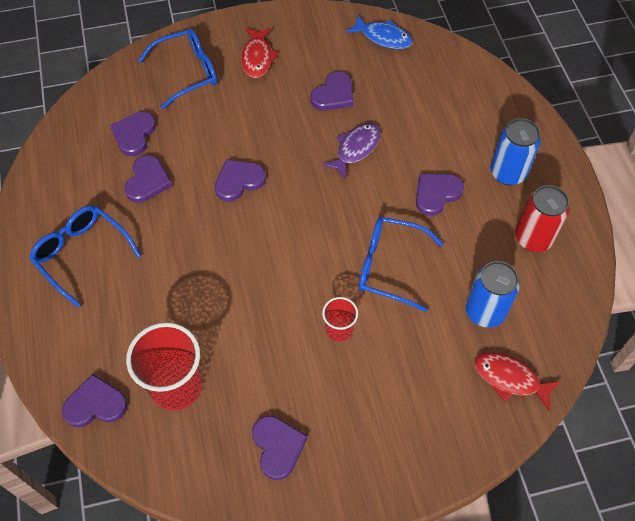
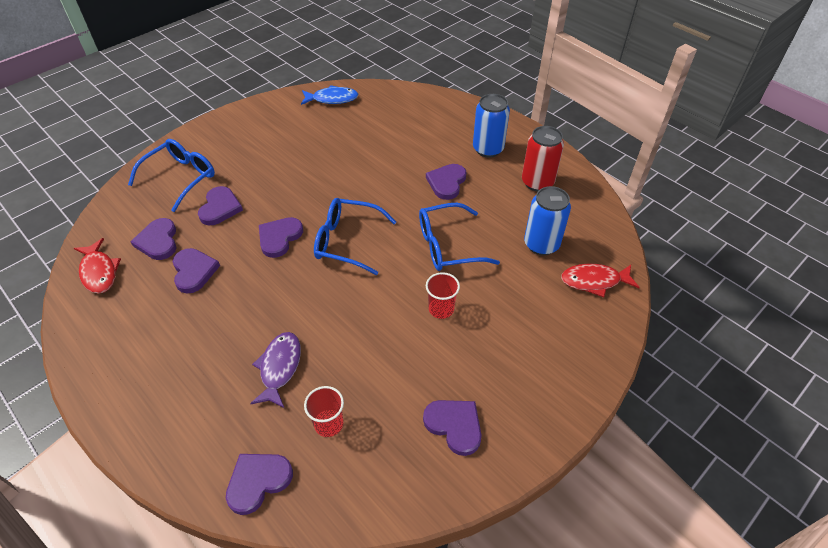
camera: 30 degrees left, 10 degrees down
blue glasses [29,205,141,308] -> blue glasses moved to [314,198,396,275]
red cup [126,322,202,411] -> red cup [304,386,344,437], size x0.53
red fish [241,28,279,78] -> red fish moved to [74,238,121,294]
purple heart [310,71,353,111] -> purple heart moved to [198,186,243,225]
purple fish [322,123,381,180] -> purple fish moved to [250,332,301,408]

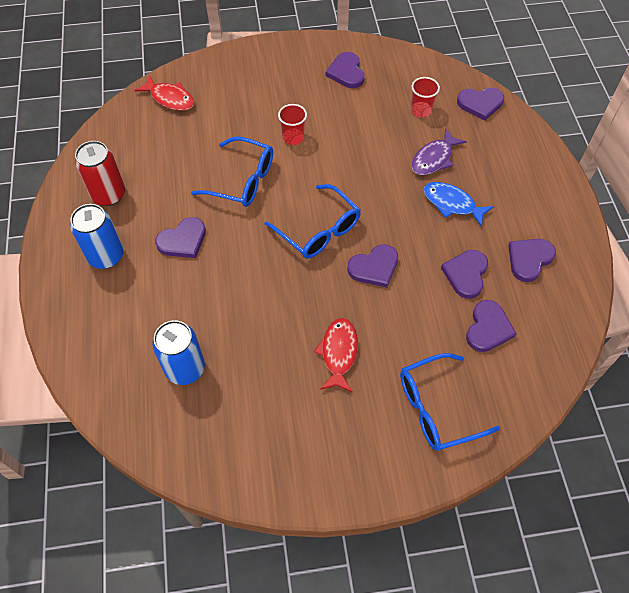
camera: 145 degrees left, 10 degrees up
red fish [74,238,121,294] -> red fish moved to [314,318,358,393]
purple heart [198,186,243,225] -> purple heart moved to [508,239,556,282]
blue fish [301,85,359,105] -> blue fish moved to [423,182,494,227]
blue can [524,186,571,255] -> blue can moved to [152,320,205,385]

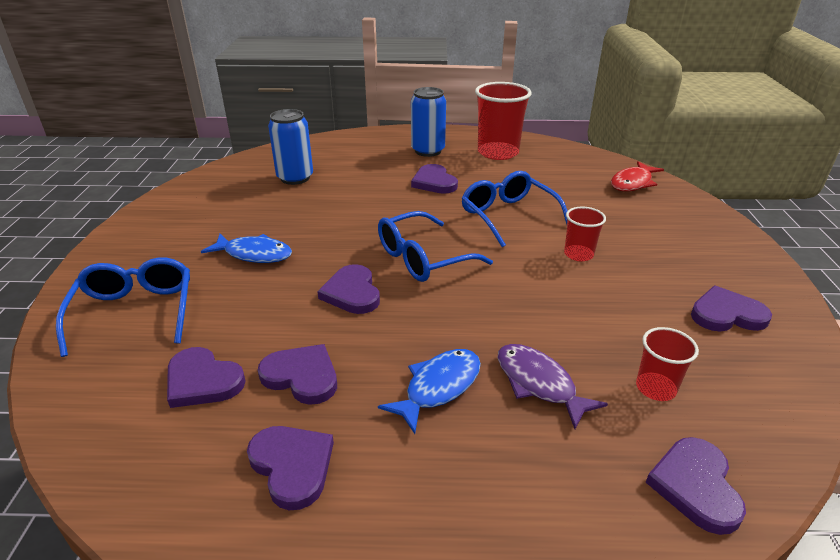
camera: 100 degrees right, 25 degrees down
red can [75,141,125,206] -> red cup [475,82,532,160]
blue glasses [191,136,273,207] -> blue glasses turned 120 degrees clockwise [461,171,568,247]
red fish [314,318,358,393] -> blue fish [201,234,292,263]

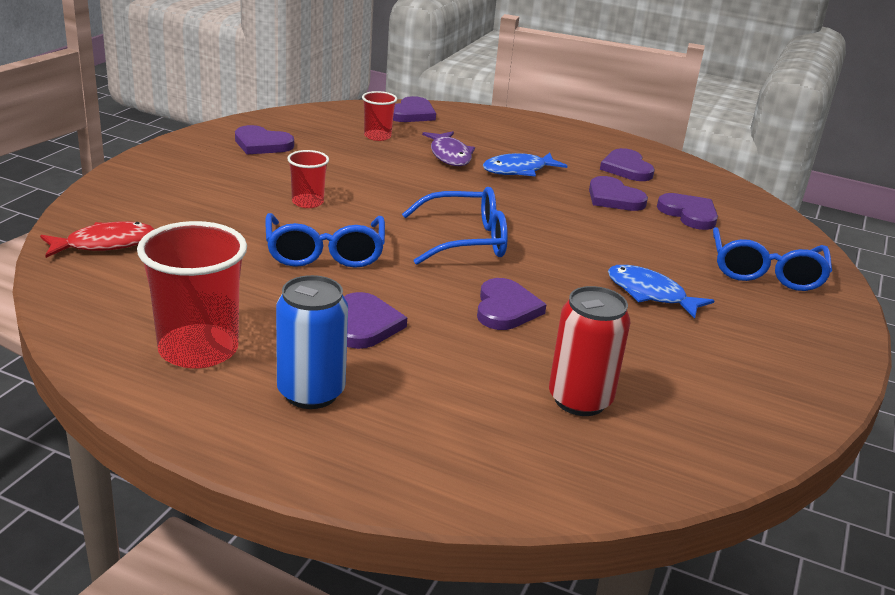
camera: 160 degrees left, 5 degrees down
blue can [268,109,313,185] -> red can [549,286,630,416]
purple heart [317,264,380,314] -> purple heart moved to [477,278,547,330]

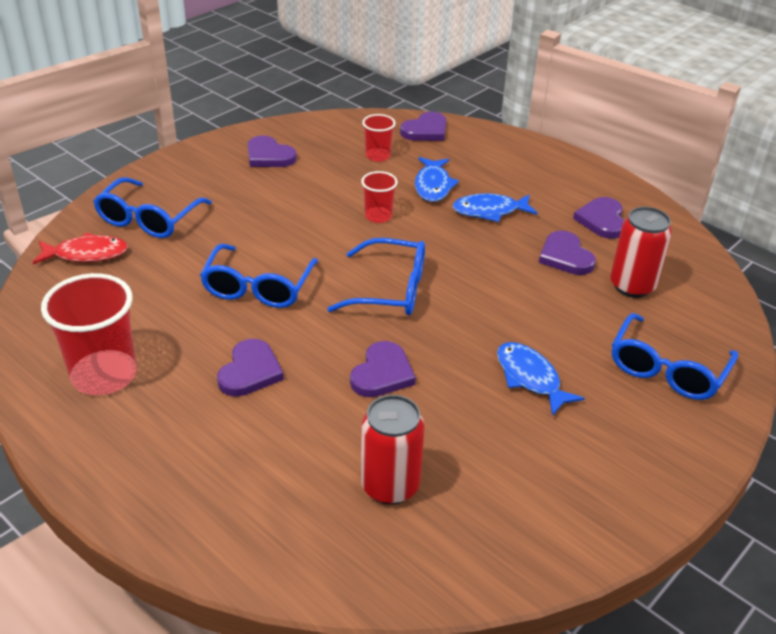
camera: 20 degrees right, 10 degrees up
blue can [276,275,348,409] -> none
red cup [287,150,329,208] -> red cup moved to [361,171,398,223]
purple fish [422,131,475,166] -> blue fish [415,157,459,202]
purple heart [657,193,718,230] -> red can [610,207,672,298]
none -> blue glasses [93,177,212,238]

